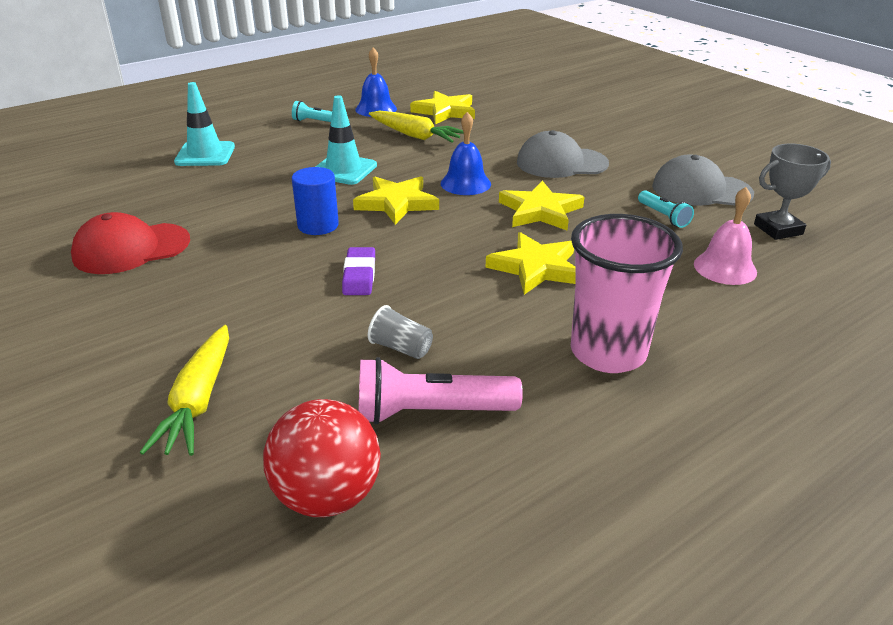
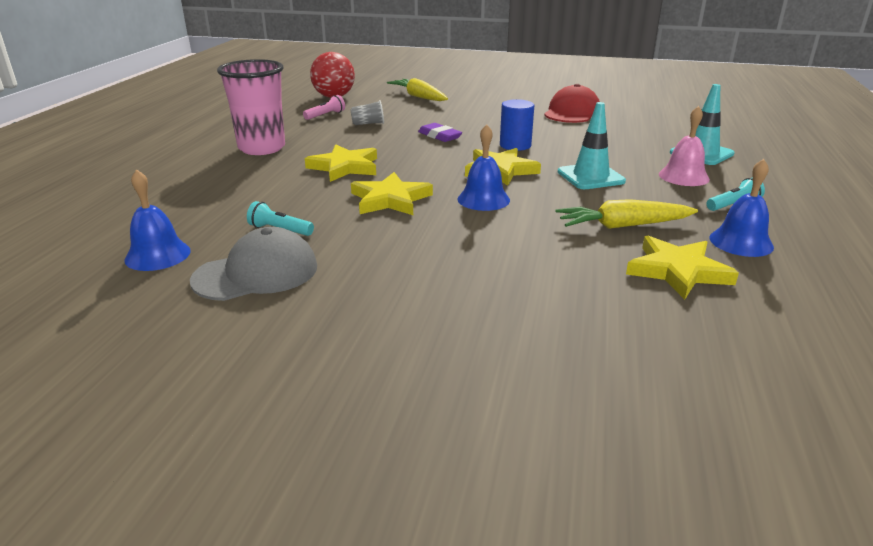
camera: 140 degrees right, 5 degrees down
pink flashlight [359,357,523,424] -> pink flashlight [303,95,345,120], size x0.56
grey cap [517,130,609,178] -> none
pink bell [694,187,757,285] -> pink bell moved to [659,106,710,186]
grey trophy [754,144,831,240] -> blue bell [124,169,191,271]

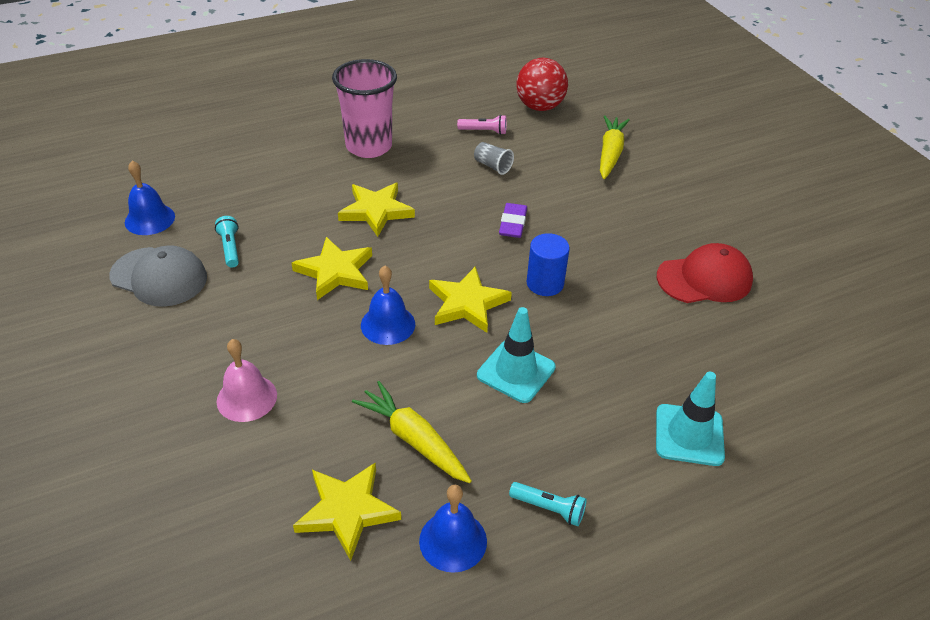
camera: 50 degrees right, 15 degrees up
pink bell [659,106,710,186] -> pink bell moved to [217,339,277,422]

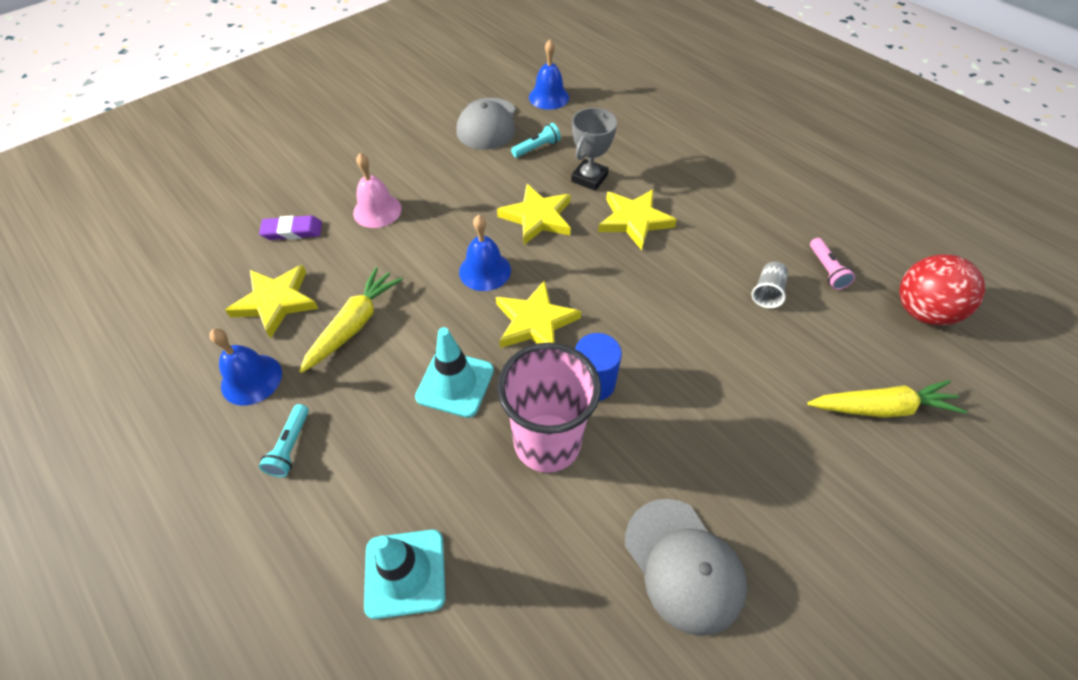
camera: 75 degrees right, 10 degrees up
pink cup [332,59,397,158] -> pink cup moved to [497,343,601,473]
purple eraser [499,203,527,238] -> purple eraser moved to [259,215,322,240]
red cap [657,243,753,303] -> grey cap [625,499,747,636]
none -> grey trophy [571,108,617,191]

